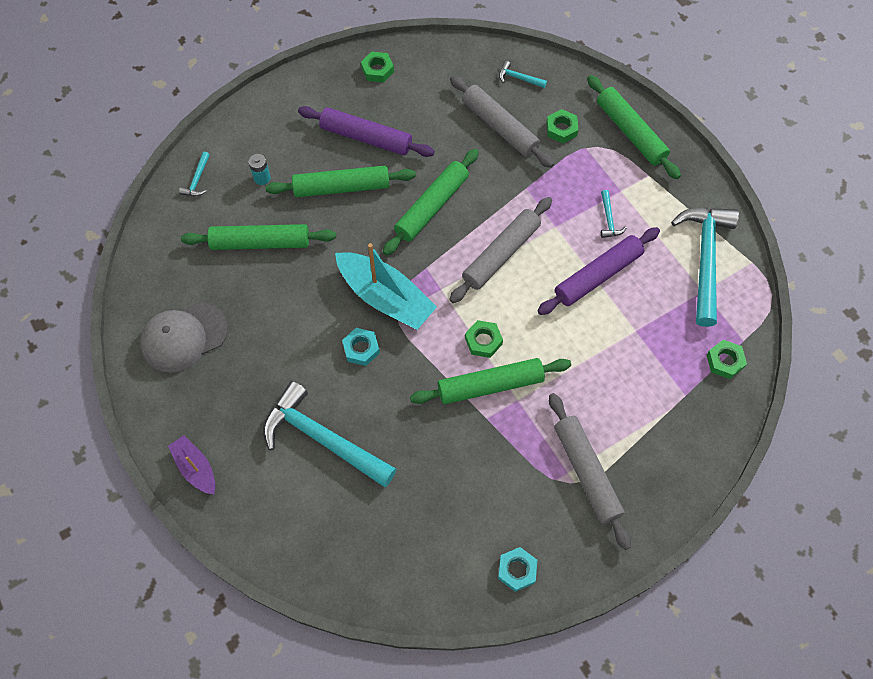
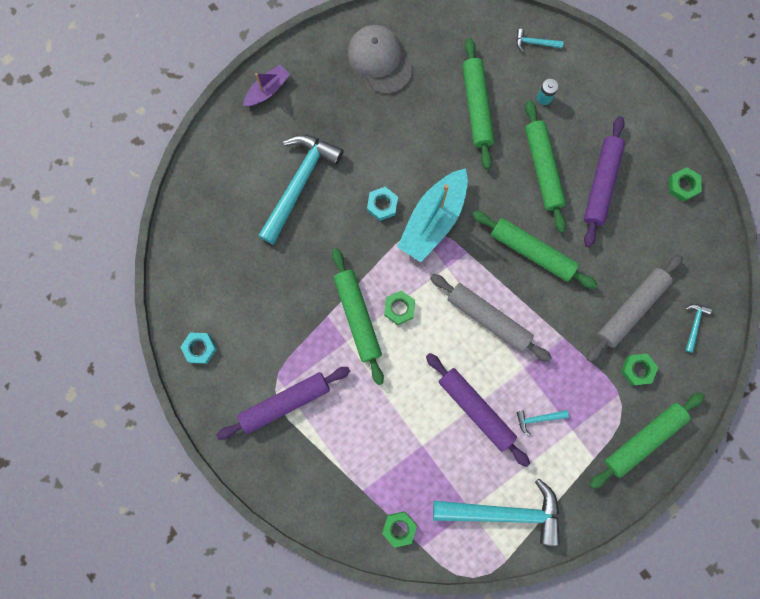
camera: 85 degrees right, 15 degrees up
grey rolling pin [549,393,631,550] -> purple rolling pin [216,367,350,440]

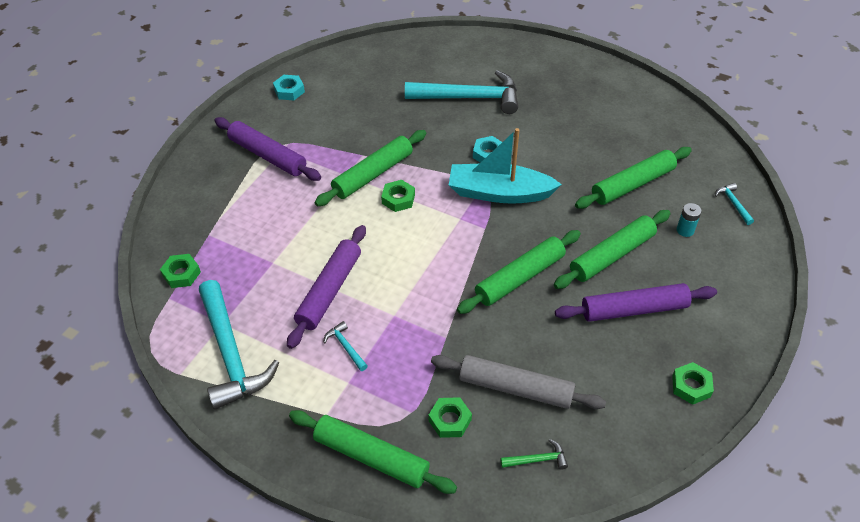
camera: 65 degrees right, 30 degrees down
purple boat [243,64,291,107] -> none
grey cap [348,25,413,94] -> none
grey rolling pin [430,274,552,362] -> none
green rolling pin [472,211,598,289] -> green rolling pin turned 45 degrees clockwise [457,230,581,314]
turquoise hammer [685,304,712,353] -> green hammer [501,439,568,470]

